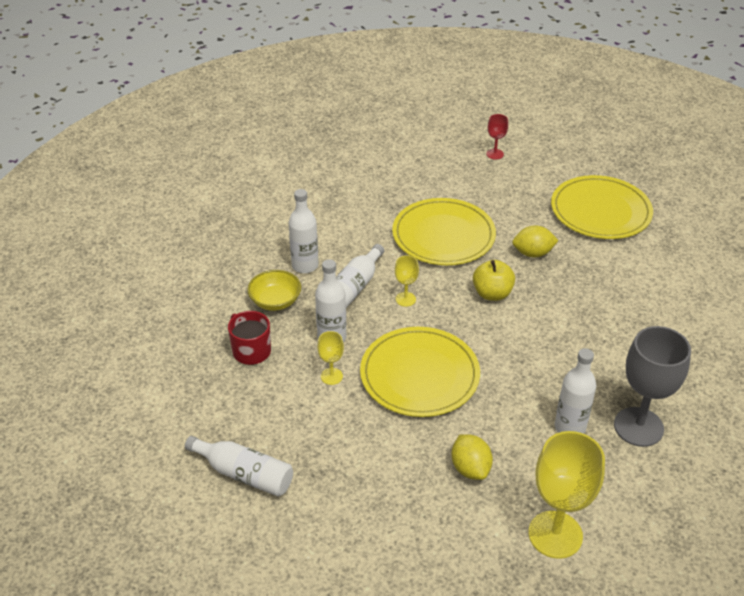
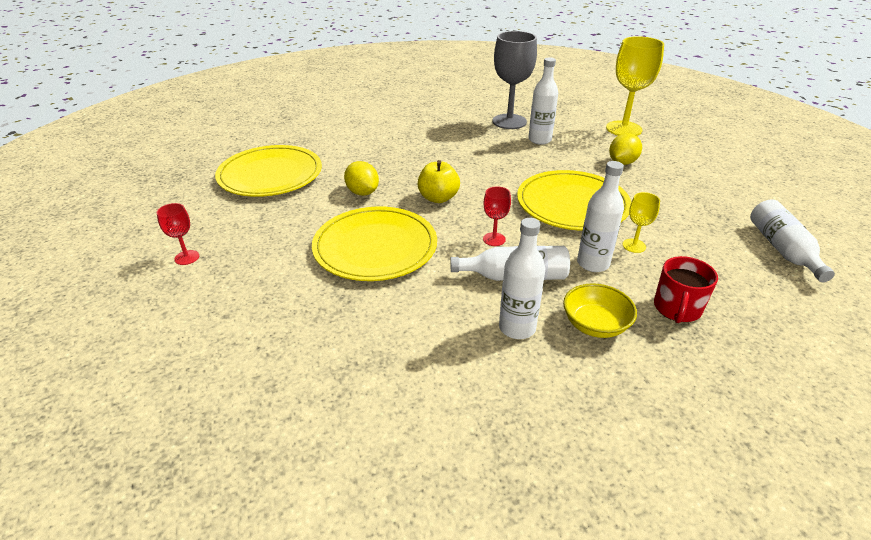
camera: 120 degrees left, 5 degrees down
yellow goblet [395,255,419,307] -> red goblet [483,186,511,246]

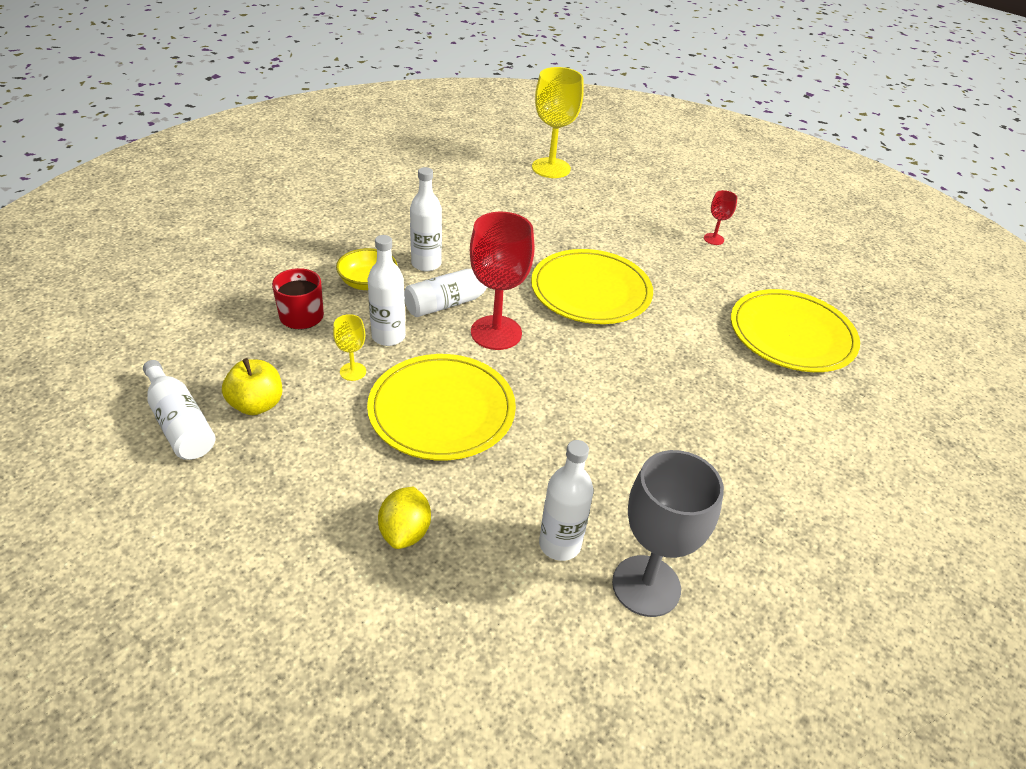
camera: 145 degrees right, 5 degrees up
yellow lemon [344,161,379,196] -> none
yellow apple [418,160,460,203] -> yellow apple moved to [222,358,282,415]
red goblet [483,186,511,246] -> red goblet [470,212,535,350], size x2.11
yellow goblet [606,36,664,136] -> yellow goblet moved to [532,67,584,178]

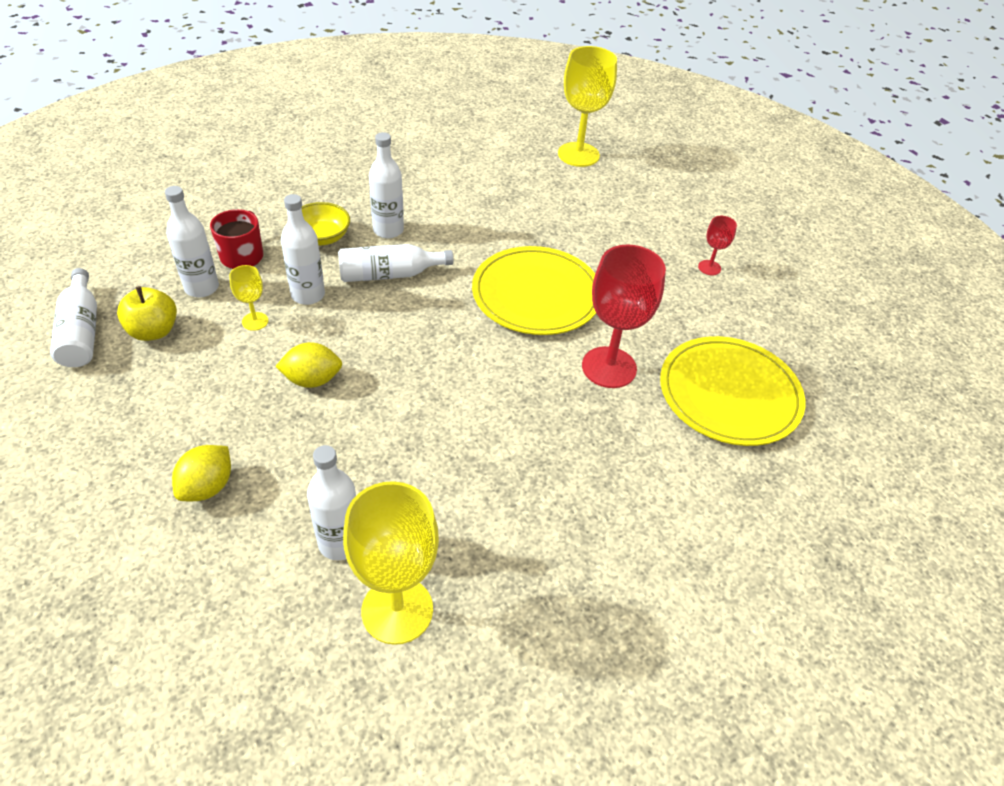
camera: 20 degrees right, 5 degrees up
yellow plate [367,354,516,460] -> yellow lemon [275,342,342,388]
red goblet [470,212,535,350] -> red goblet moved to [582,244,666,388]
grey goblet [612,450,724,617] -> yellow goblet [343,481,439,645]
none -> white bottle [165,186,219,297]

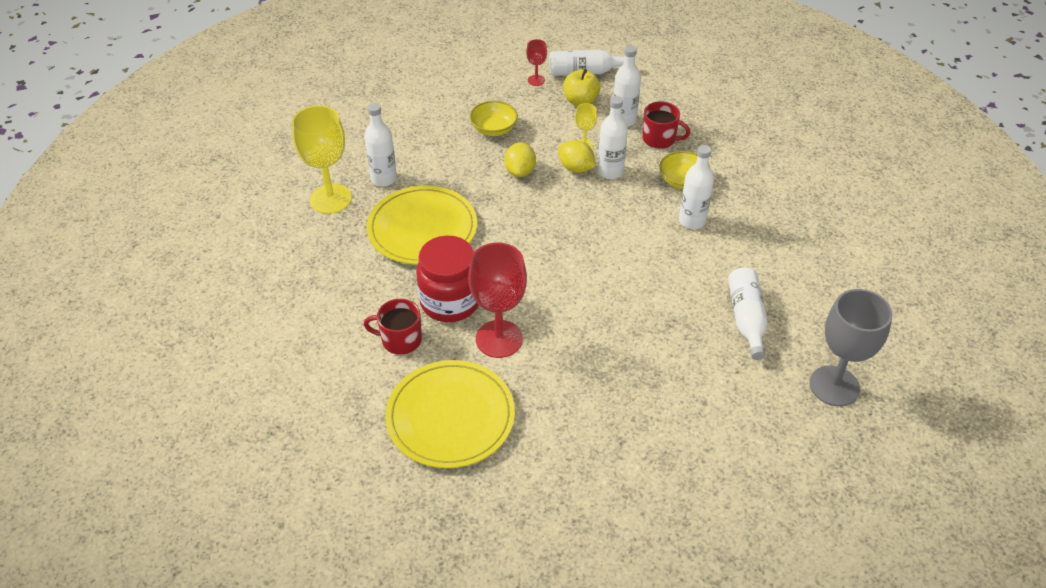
camera: 105 degrees right, 0 degrees up
yellow lemon [172,445,231,501] -> yellow lemon moved to [558,140,596,173]
white bottle [338,244,453,282] -> white bottle moved to [728,267,768,360]
yellow plate [472,246,596,335] -> yellow plate moved to [367,186,477,265]
yellow goblet [558,46,617,167] -> grey goblet [810,289,892,406]
red goblet [698,216,737,275] -> red goblet moved to [526,39,547,86]
none -> red mug [364,299,422,355]
none -> red jar [416,236,478,322]
none -> yellow bowl [469,101,518,136]

